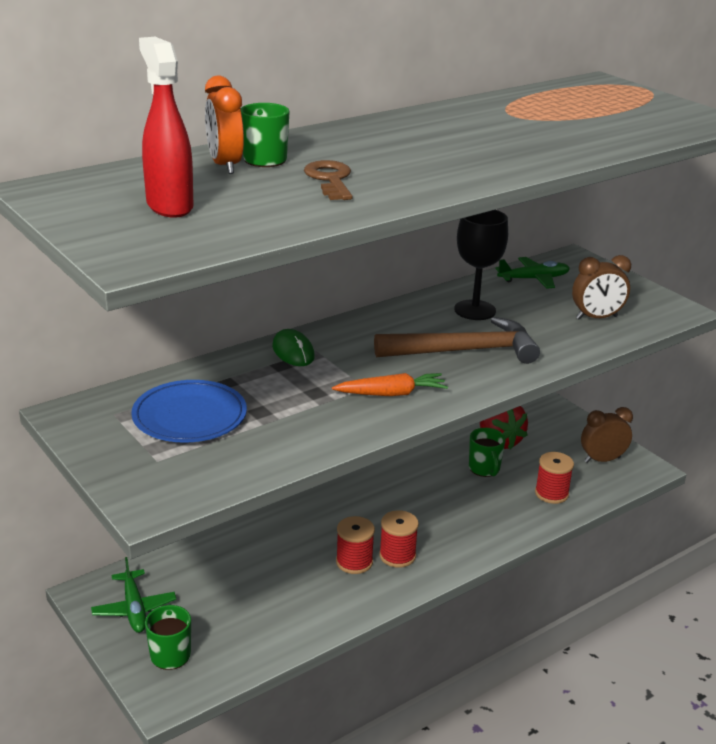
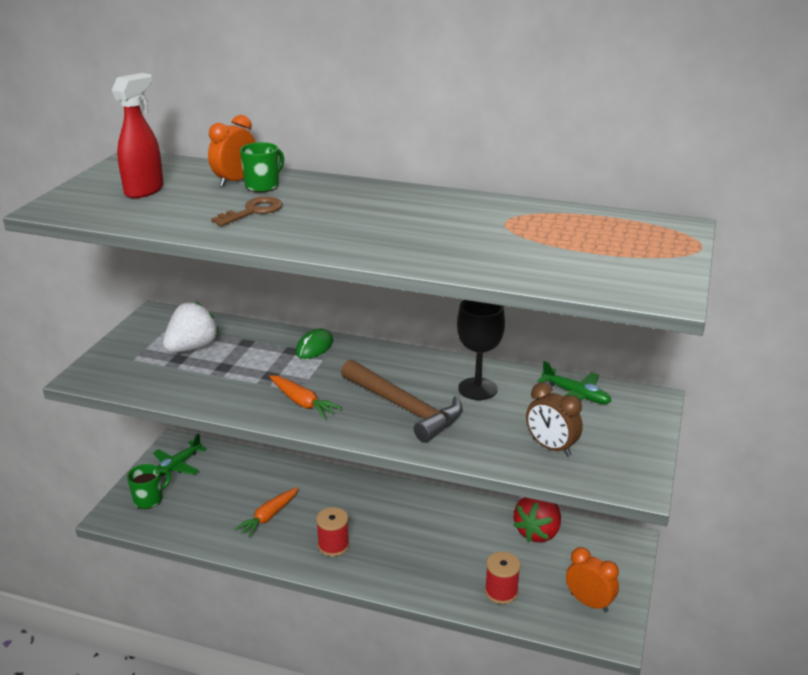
camera: 55 degrees right, 0 degrees up
blue plate [131,380,247,443] -> white strawberry [163,302,219,353]
red spool [336,516,375,574] -> none
green mug [469,428,506,477] -> none
brown clock [581,407,633,463] -> orange clock [566,547,619,612]
none -> orange carrot [234,487,299,538]

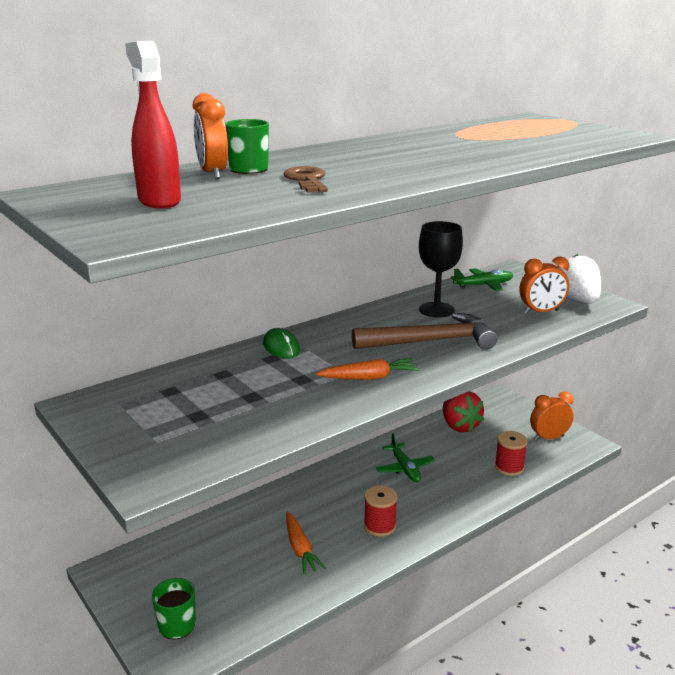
camera: 55 degrees left, 5 degrees down
green plane [153,434,207,477] -> green plane moved to [376,433,435,482]
white strawberry [163,302,219,353] -> white strawberry moved to [557,254,601,304]
brown clock [526,383,583,456] -> orange clock [519,257,569,314]

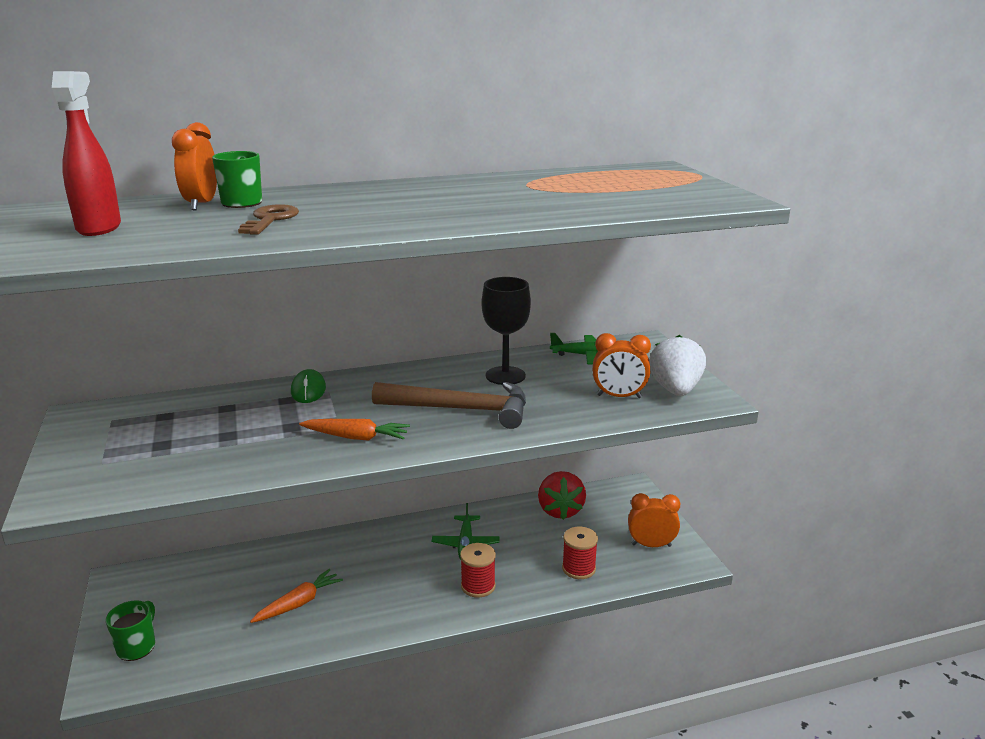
camera: 20 degrees right, 0 degrees up
orange carrot [286,512,326,575] -> orange carrot turned 135 degrees counterclockwise [250,569,343,623]
red spool [364,485,398,536] -> red spool moved to [460,543,496,598]

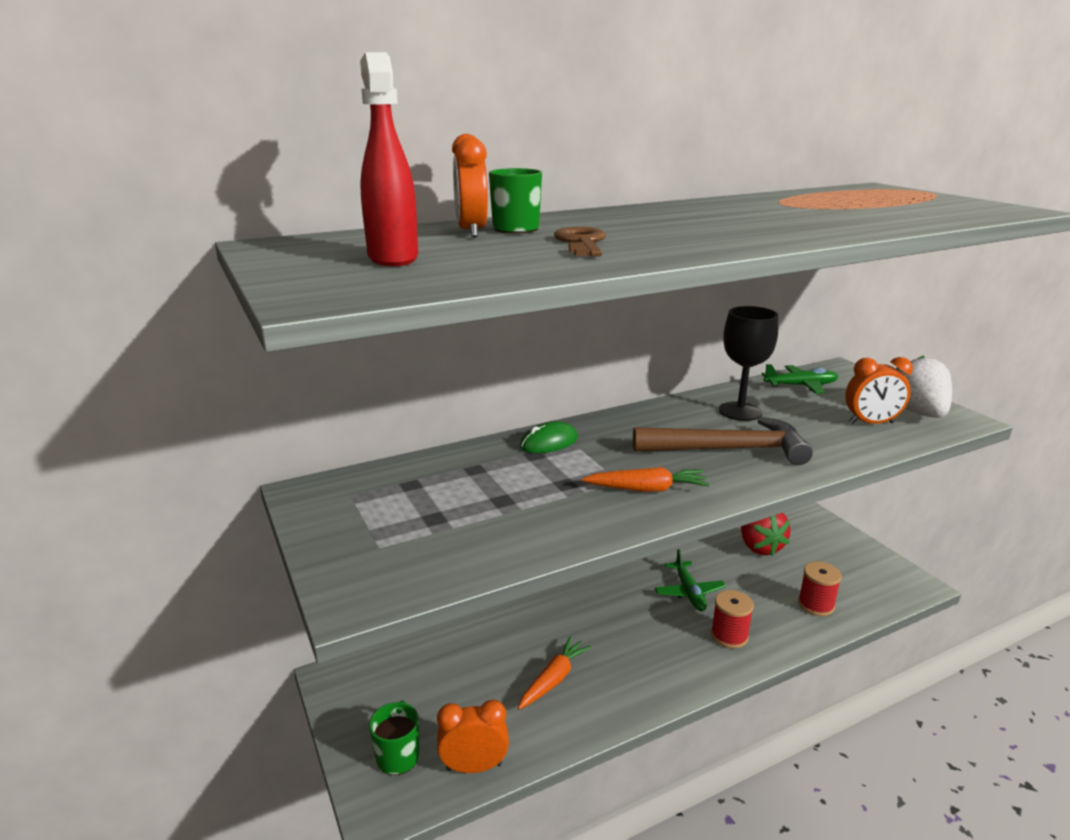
camera: 10 degrees left, 0 degrees up
green mouse [291,369,326,403] -> green mouse turned 75 degrees clockwise [520,421,578,453]
orange clock [628,493,680,547] -> orange clock moved to [437,700,509,773]

